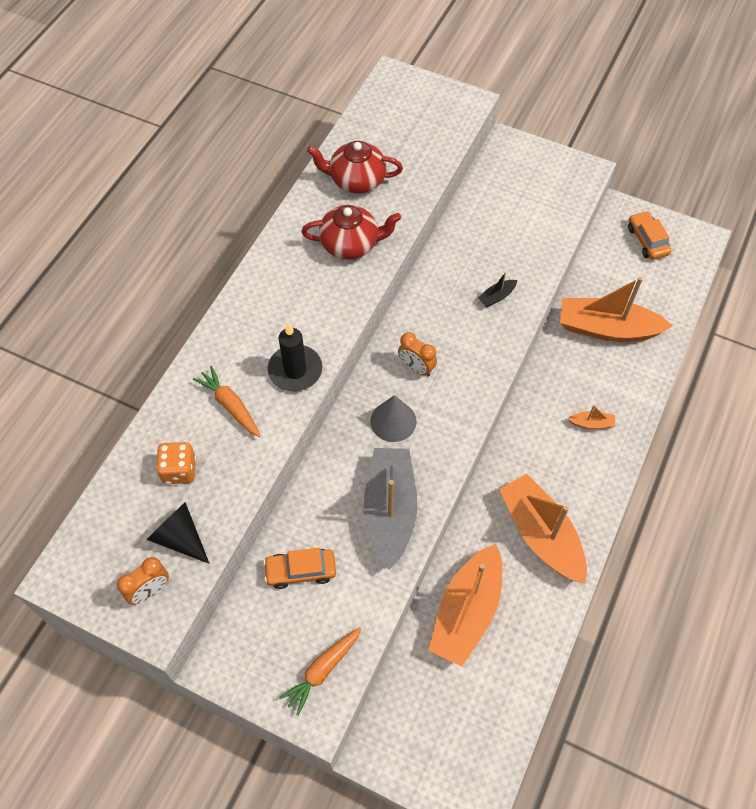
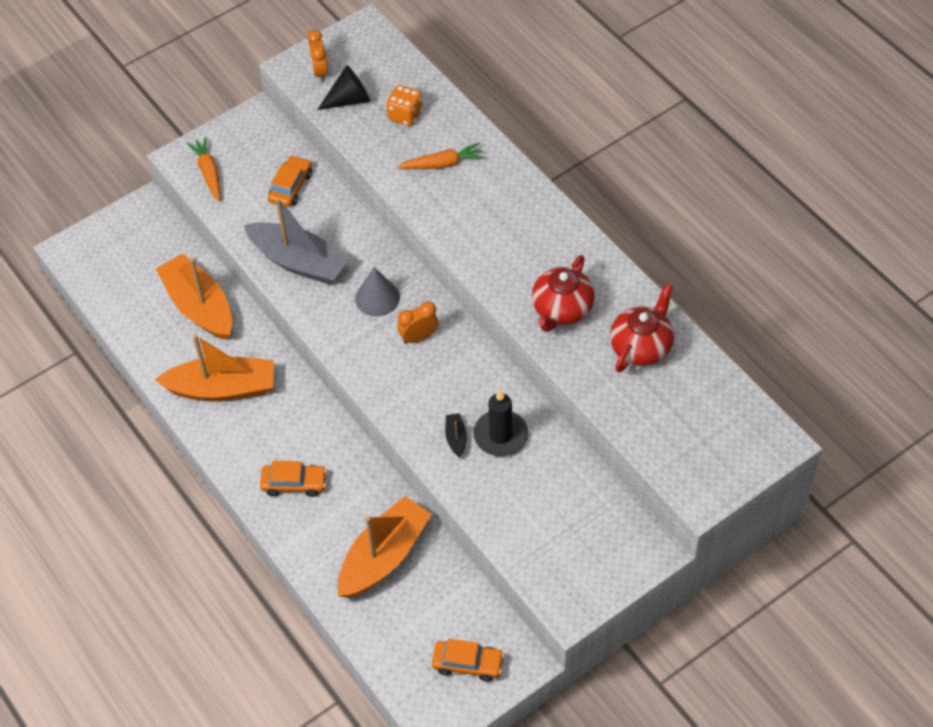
camera: 120 degrees right, 5 degrees down
black candle [268,323,322,391] -> black candle moved to [473,389,528,456]
orange boat [568,405,615,429] -> orange car [260,461,327,497]

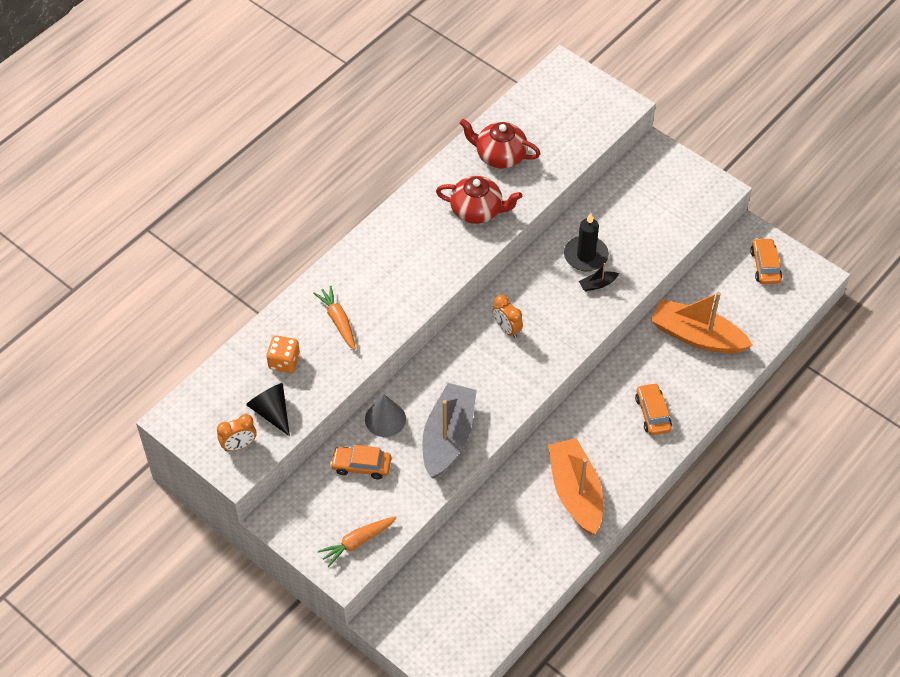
camera: 105 degrees left, 0 degrees up
orange boat [156,253,232,340] -> none
grey cone [355,267,400,316] -> grey cone moved to [365,394,406,437]

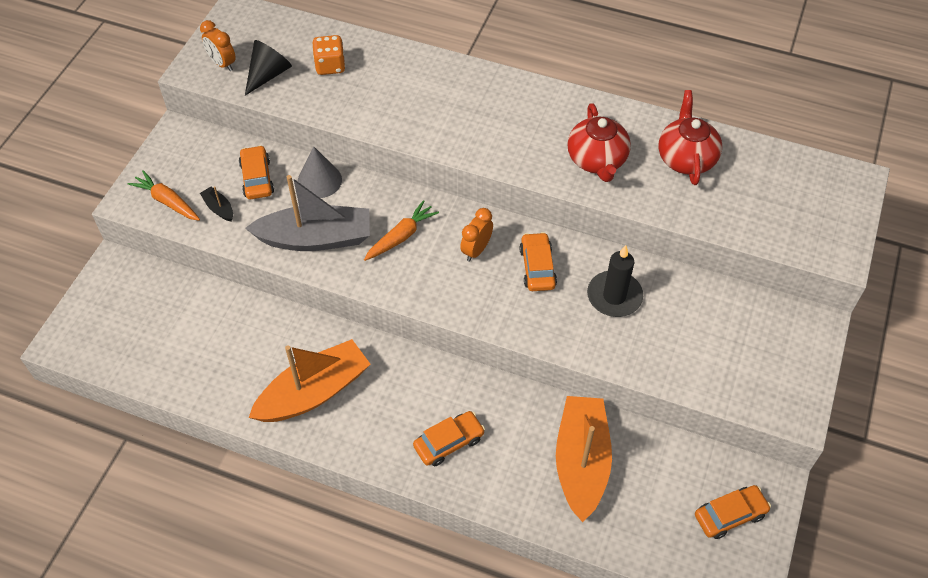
camera: 70 degrees right, 0 degrees up
orange carrot [314,286,356,350] -> orange carrot moved to [364,200,439,261]
black boat [579,263,619,291] -> black boat moved to [200,186,233,222]
none -> orange car [519,232,557,291]

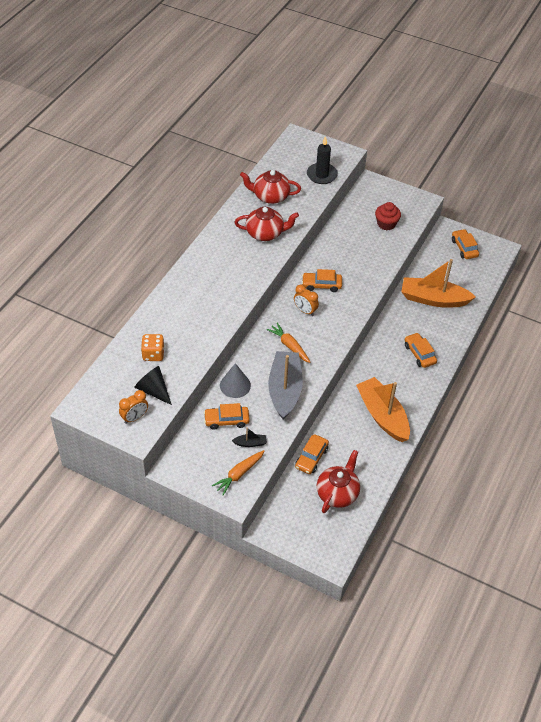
camera: 85 degrees left, 5 degrees down
black boat [200,186,233,222] -> black boat turned 150 degrees counterclockwise [232,427,267,447]
black candle [587,245,643,317] -> black candle moved to [307,136,338,184]
none -> orange car [295,434,329,474]
none -> red teapot [316,450,360,513]
none -> red cupcake [375,202,401,230]

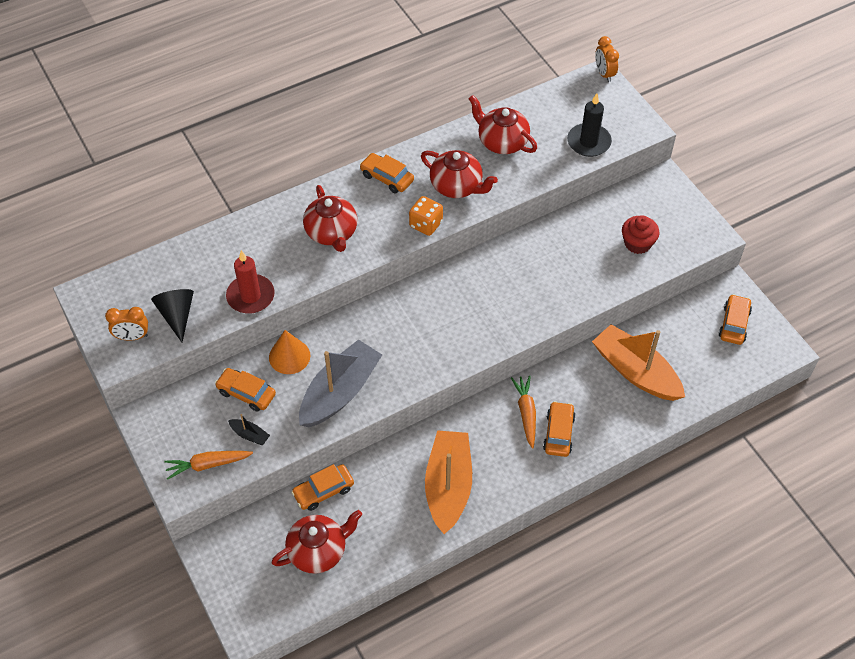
camera: 35 degrees right, 5 degrees up
orange dice [141,334,165,361] -> orange dice moved to [409,196,443,236]
grey cone [220,363,251,398] -> orange cone [269,330,310,374]
orange carrot [266,322,311,363] -> orange carrot moved to [511,375,536,449]
orange clock [294,284,319,316] -> orange clock moved to [595,36,619,82]
orange car [302,269,342,292] -> orange car moved to [360,153,414,193]
none -> red candle [226,250,275,313]
none -> red teapot [303,185,357,252]

